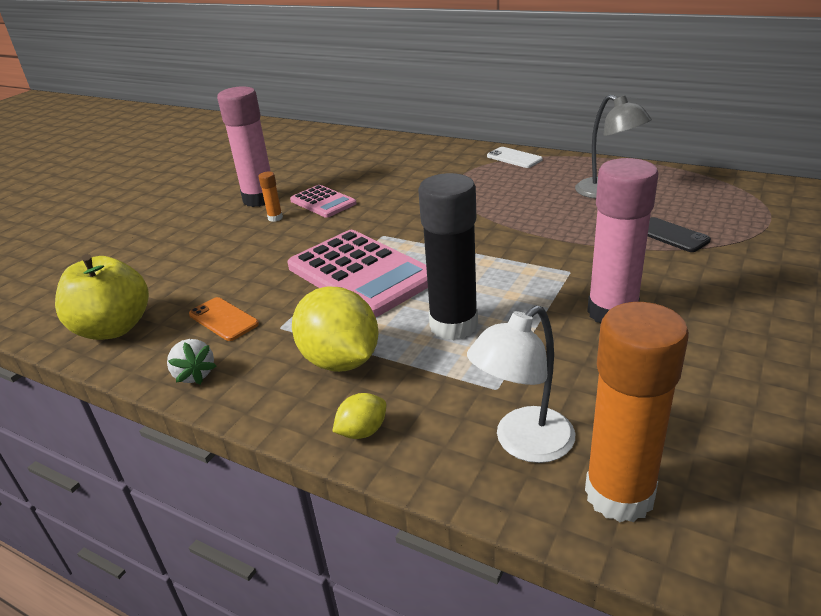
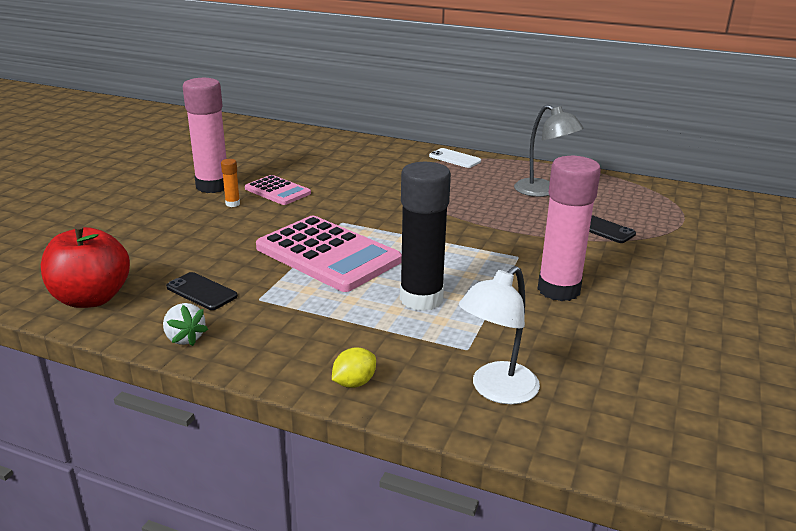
camera: 10 degrees left, 5 degrees down
yellow apple [55,254,149,340] -> red apple [41,224,130,308]
orange phone [189,297,259,341] -> black phone [166,272,238,310]
yellow lemon [292,287,379,372] -> none
orange glue stick [585,302,689,522] -> none

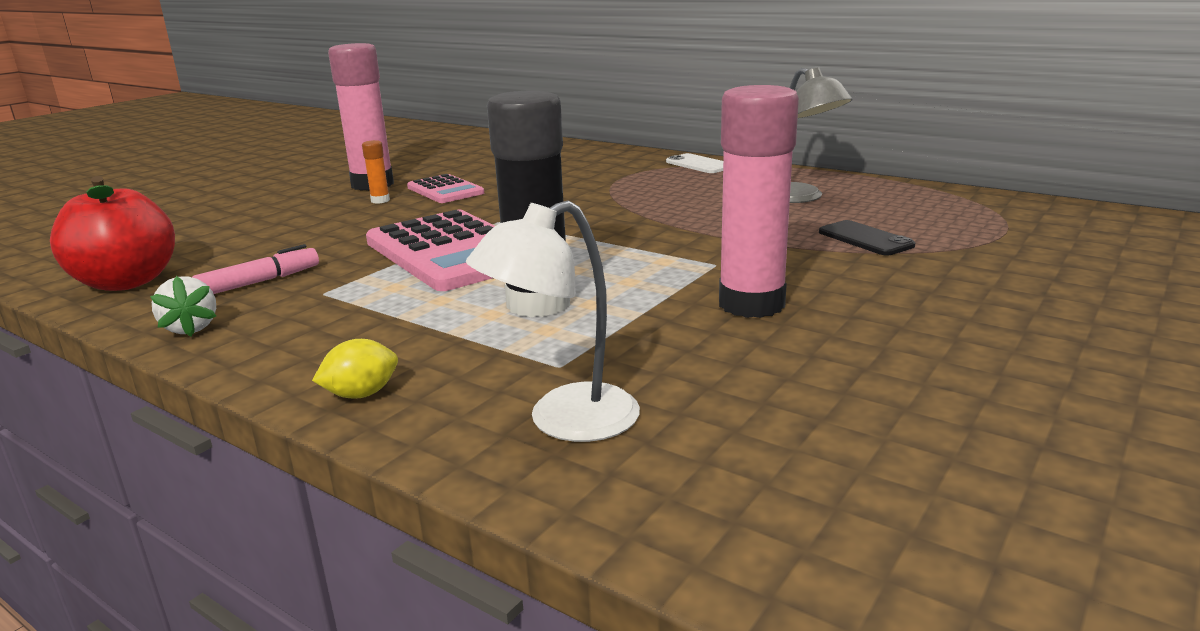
camera: 15 degrees right, 5 degrees down
black phone [166,272,238,310] -> pink marker [192,244,319,294]

